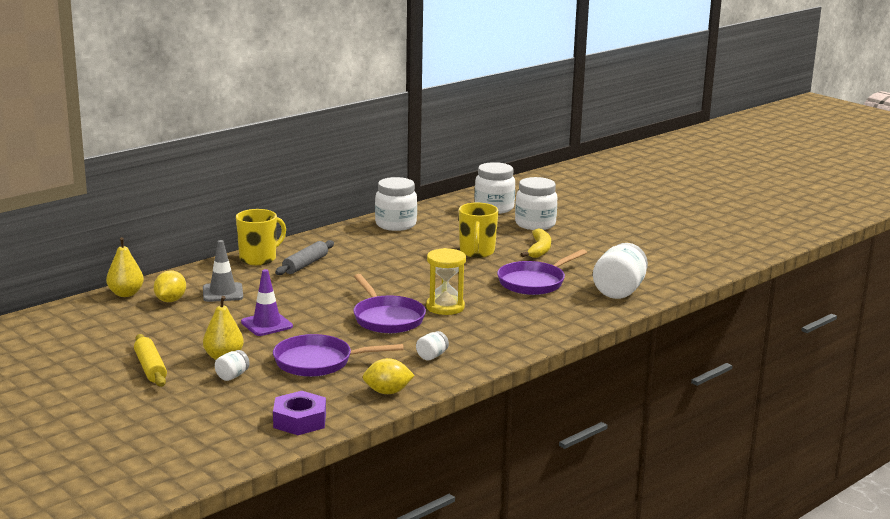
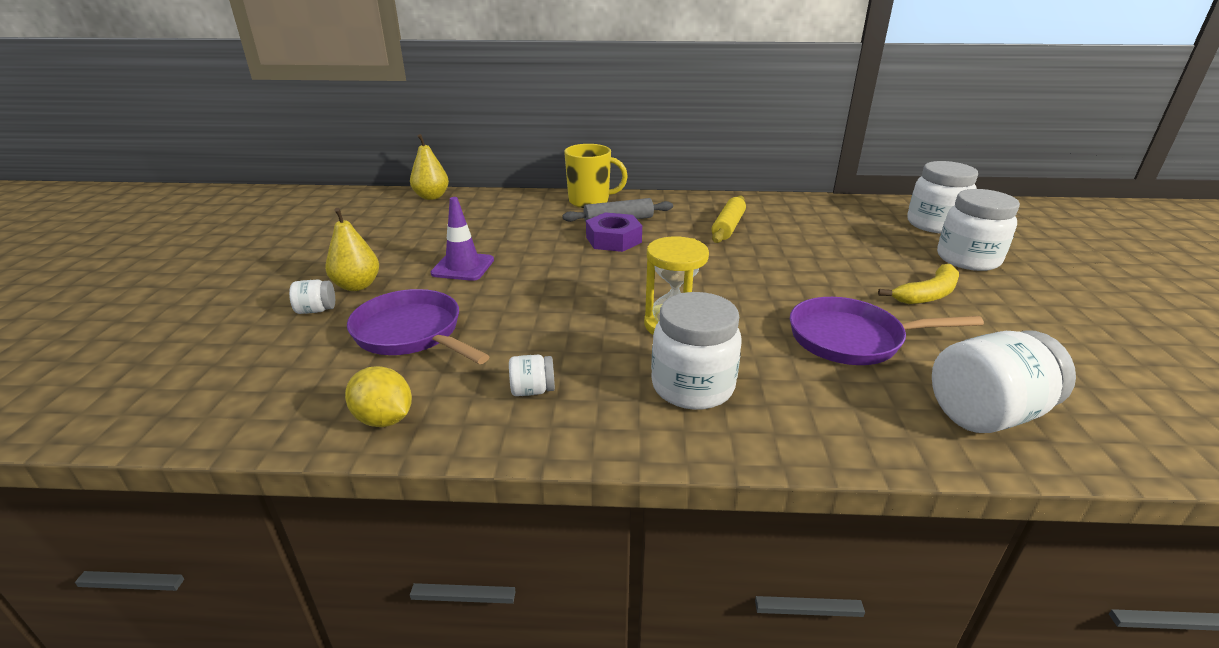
camera: 45 degrees right, 10 degrees up
yellow rolling pin [134,334,167,387] -> yellow rolling pin moved to [712,195,746,243]
yellow lemon [154,270,186,302] -> none
grey traffic cone [203,240,243,302] -> none
purple nut [273,391,326,435] -> purple nut moved to [586,212,642,252]
purple pan [353,274,426,333] -> none
white jar [375,177,417,231] -> white jar moved to [651,292,741,410]
yellow mug [459,203,499,258] -> none

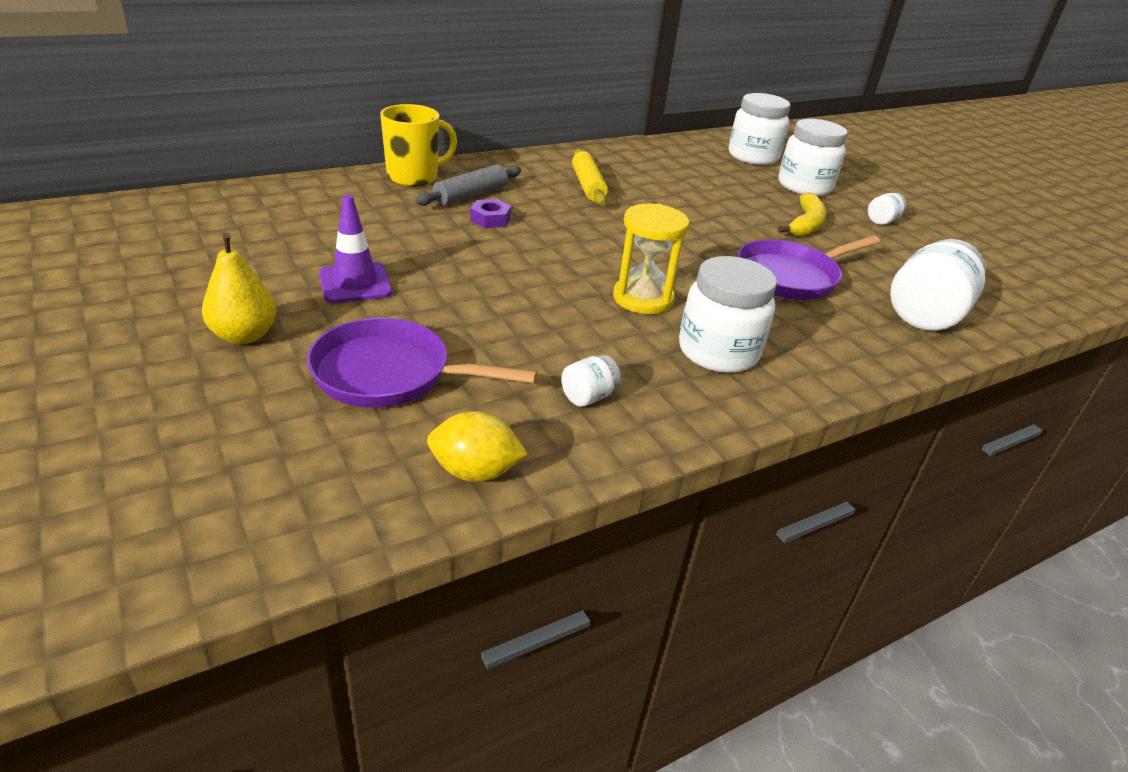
camera: 35 degrees left, 5 degrees up
white jar [289,279,335,314] -> white jar moved to [868,193,907,225]
yellow pear [410,134,449,200] -> none
purple nut [586,212,642,252] -> purple nut [470,199,511,228], size x0.62

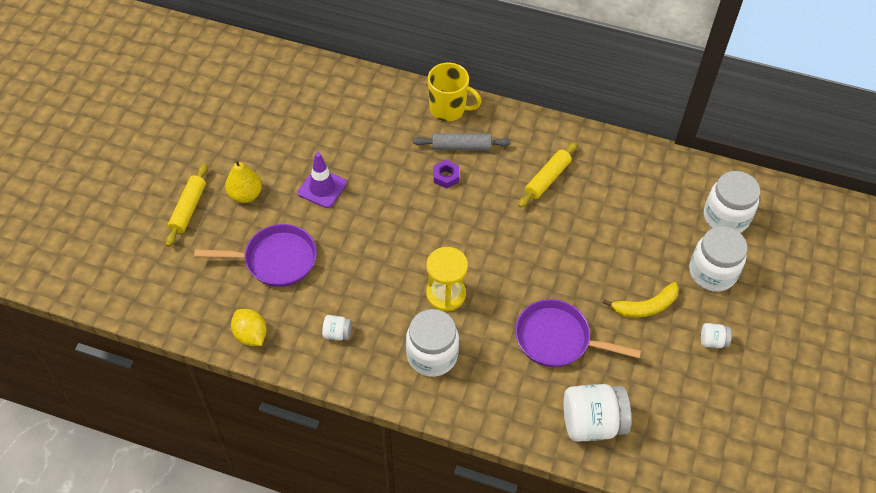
camera: 50 degrees right, 20 degrees up
purple pan [307,318,537,408] -> purple pan turned 120 degrees clockwise [194,224,317,287]
none -> yellow rolling pin [166,164,208,247]

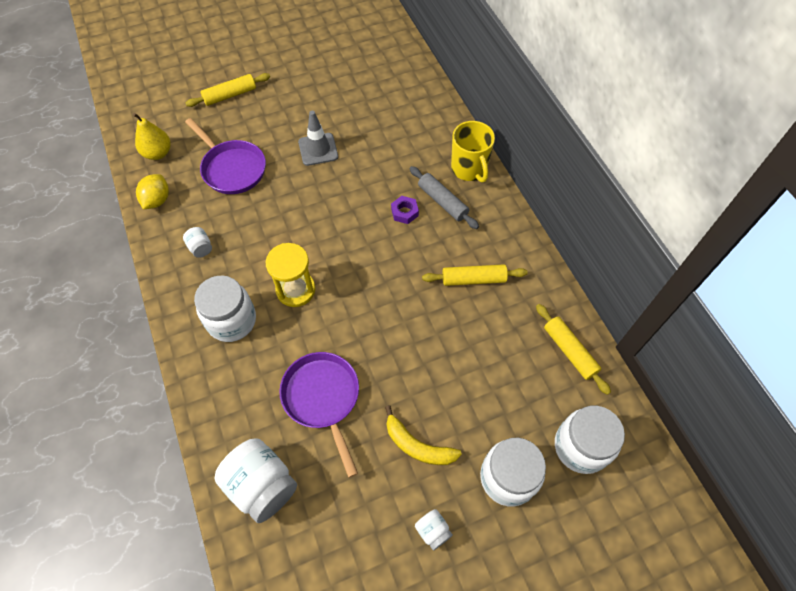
camera: 50 degrees right, 5 degrees up
yellow pear [225,159,262,203] -> yellow pear moved to [133,113,171,160]
purple traffic cone [298,152,347,208] -> grey traffic cone [298,111,338,166]
none -> yellow rolling pin [536,304,611,395]

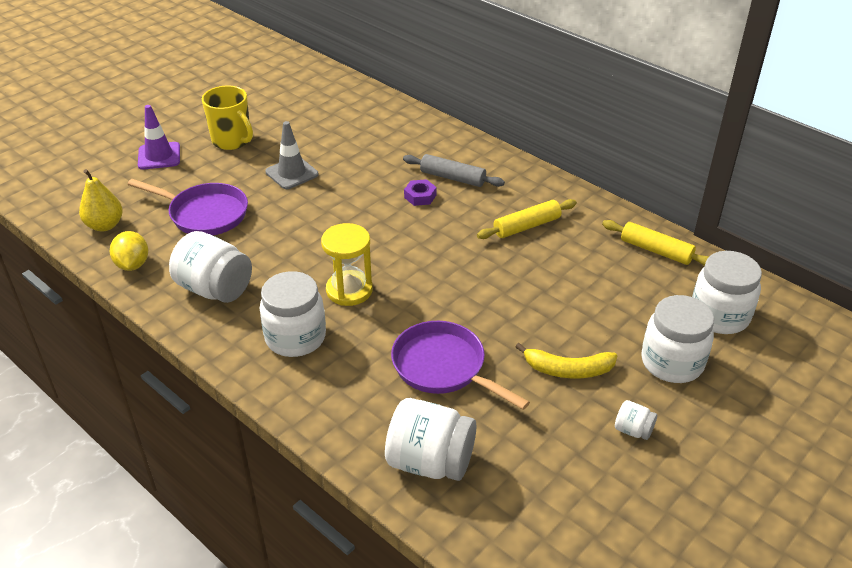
camera: 25 degrees left, 20 degrees down
white jar [183,227,212,258] -> white jar [169,231,252,303], size x2.14
yellow rolling pin [186,73,270,107] -> purple traffic cone [138,105,180,170]
yellow mug [451,121,495,183] -> yellow mug moved to [202,86,253,150]

